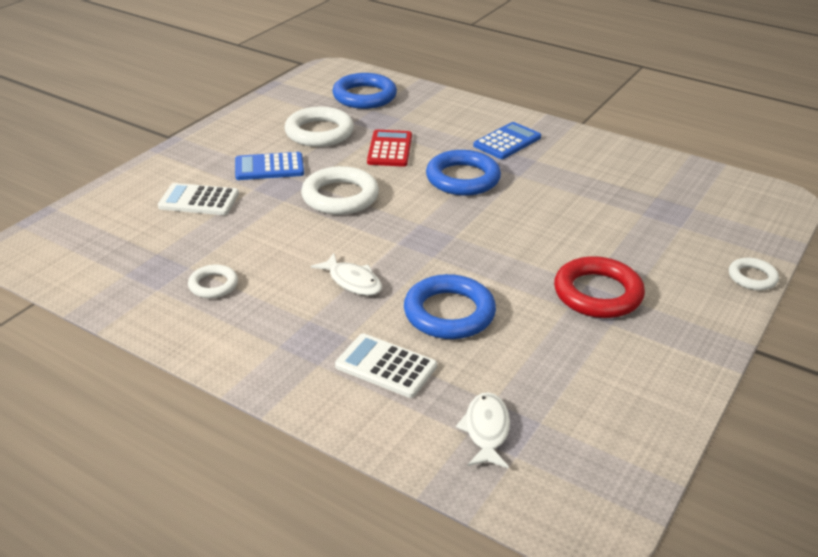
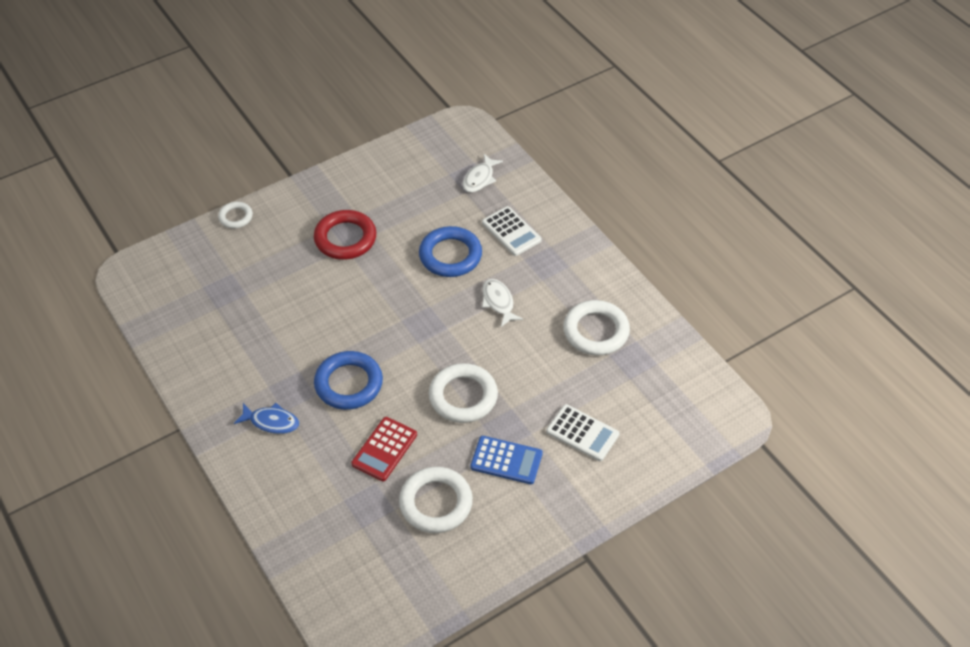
camera: 155 degrees left, 15 degrees up
white ring [188,265,238,298] -> white ring [563,300,630,355], size x1.80
blue ring [332,73,397,109] -> none
blue calculator [473,122,541,159] -> blue fish [234,403,299,434]

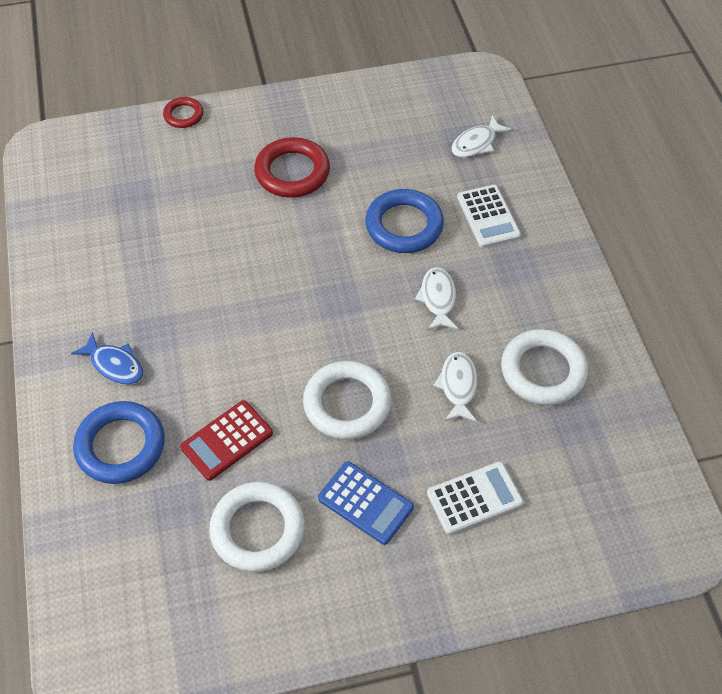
camera: 20 degrees right, 5 degrees up
white ring [218,202,253,229] -> red ring [163,97,203,128]
blue ring [314,351,383,410] -> blue ring moved to [73,401,165,484]
white calculator [546,404,620,461] -> white calculator turned 75 degrees counterclockwise [427,462,523,535]
none -> white fish [433,352,477,422]

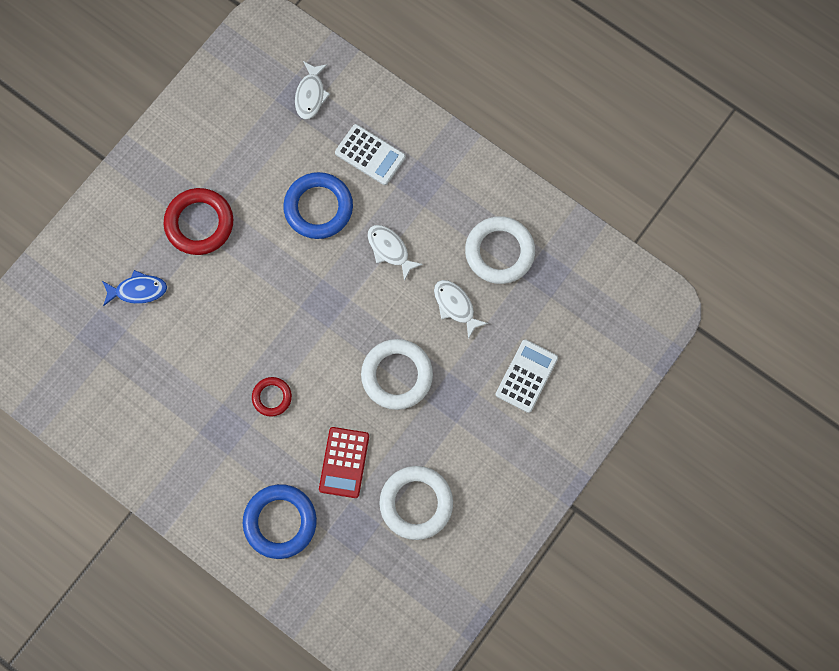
camera: 40 degrees left, 20 degrees up
blue fish [71,332,143,385] -> blue fish moved to [102,270,167,306]
red ring [163,97,203,128] -> red ring moved to [252,377,292,417]
blue calculator [318,461,414,545] -> none

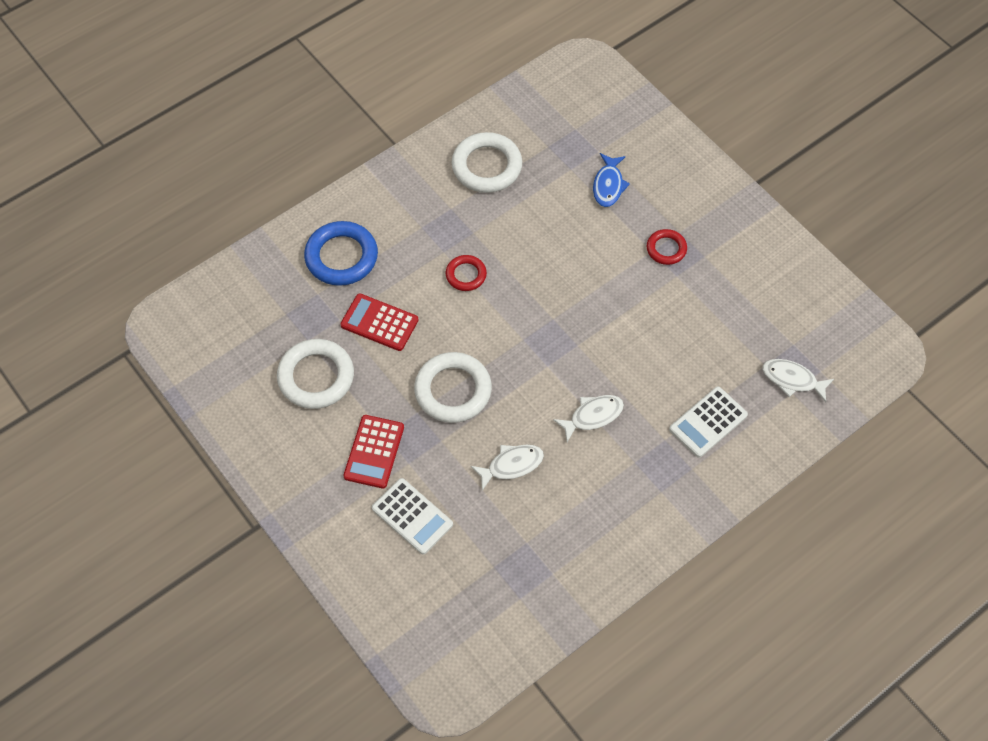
camera: 105 degrees right, 15 degrees down
red ring [164,188,233,255] -> red ring [647,229,687,265], size x0.56
blue ring [283,172,353,239] -> none
white ring [465,216,535,284] -> white ring moved to [451,132,522,193]
none -> red calculator [343,415,404,489]

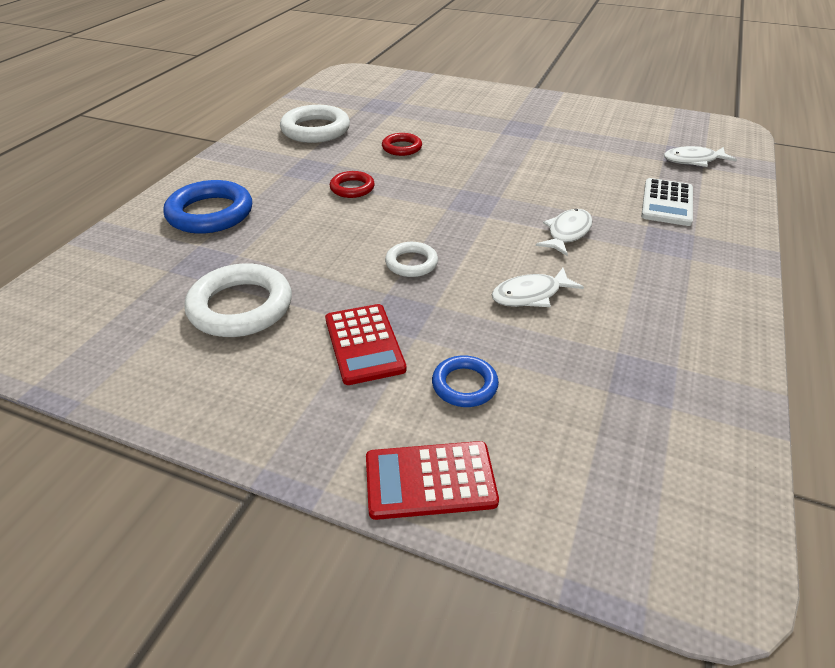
camera: 30 degrees left, 20 degrees down
red calculator [340,294,418,351] -> red calculator moved to [366,441,499,520]
white calculator [372,478,453,555] -> blue ring [432,355,499,407]
white ring [414,352,492,423] -> white ring [385,242,438,277], size x0.56
white fish [470,444,544,491] -> white fish turned 150 degrees counterclockwise [492,268,584,307]
blue fish [593,153,630,207] -> none
red ring [647,229,687,265] -> red ring moved to [382,133,422,156]

